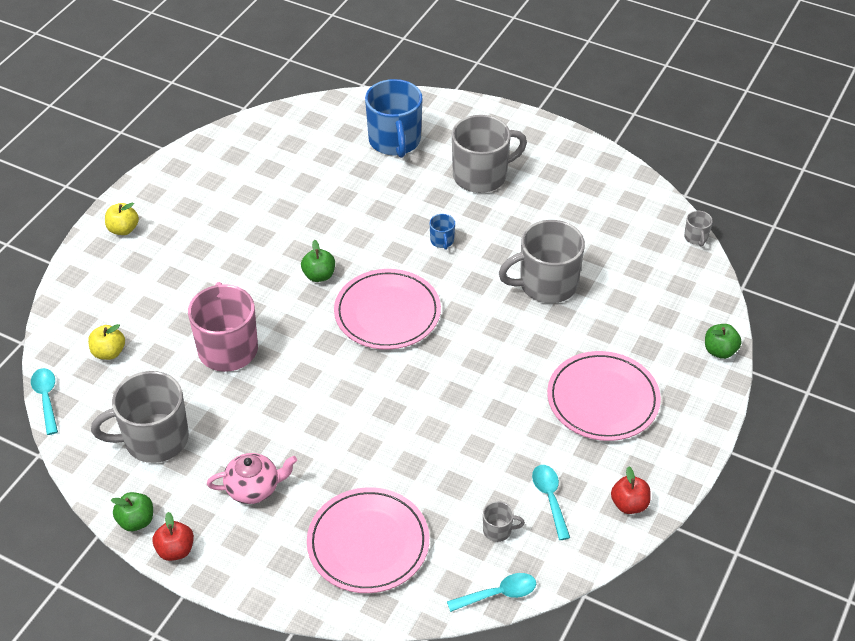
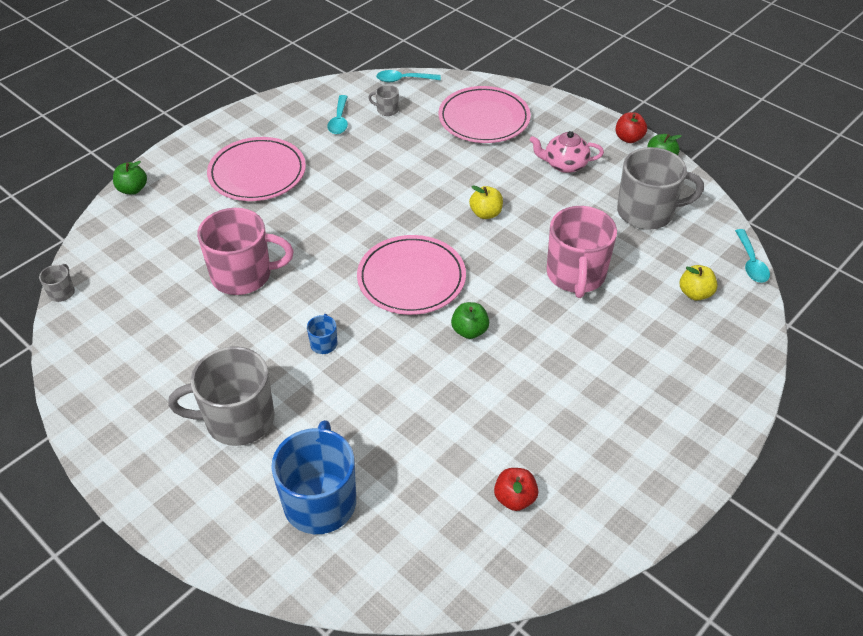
camera: 165 degrees left, 0 degrees up
yellow apple [105,203,139,235] -> yellow apple moved to [469,186,503,219]
grey mug [499,220,585,303] -> pink mug [197,208,294,295]
red apple [611,466,651,514] -> red apple moved to [494,468,539,511]

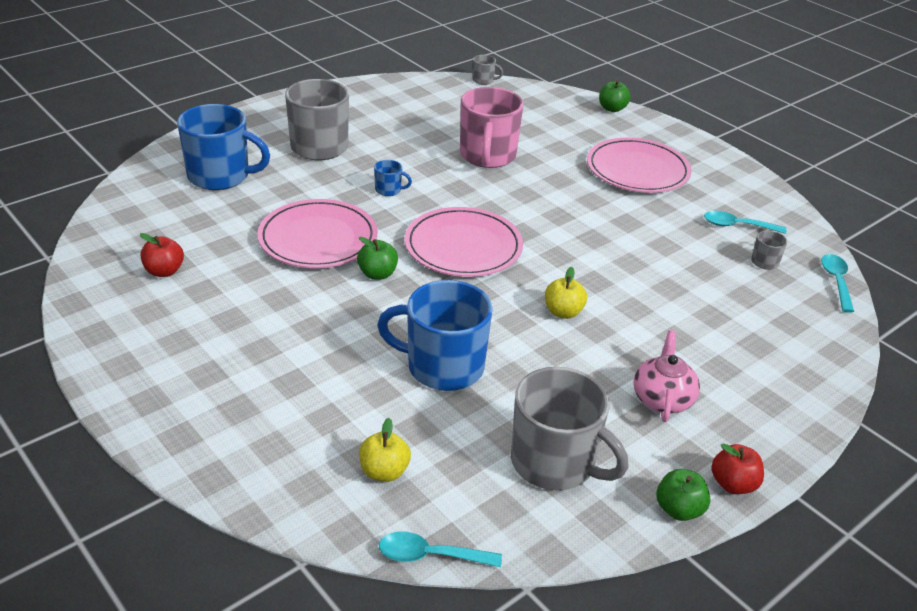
camera: 95 degrees right, 10 degrees down
pink plate [438,86,531,143] -> pink plate moved to [257,199,377,268]
pink mug [546,206,617,298] -> blue mug [377,280,493,391]
grey mug [617,147,704,230] -> grey mug turned 60 degrees counterclockwise [511,367,629,490]

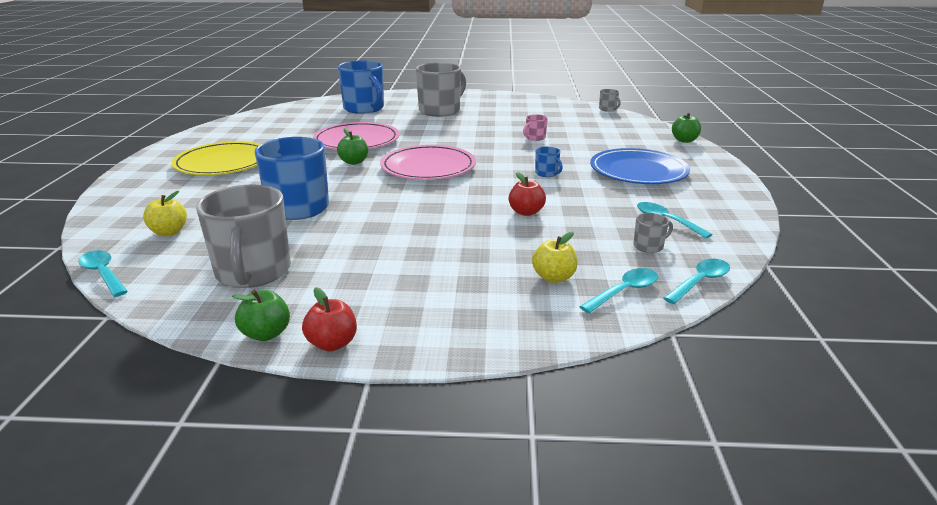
camera: 45 degrees right, 10 degrees down
red apple [140,233,184,277] -> red apple moved to [509,172,546,216]
blue mug [374,160,412,196] -> blue mug moved to [535,147,563,177]
pink mug [460,87,524,168] -> pink mug [523,115,548,141], size x0.43
yellow apple [545,267,587,319] -> yellow apple moved to [532,232,578,283]
pink plate [587,138,692,193] -> blue plate [590,148,690,184]
pink teapot [634,330,700,422] -> none
none -> yellow plate [171,141,261,175]
none -> turquoise spoon [579,268,658,313]

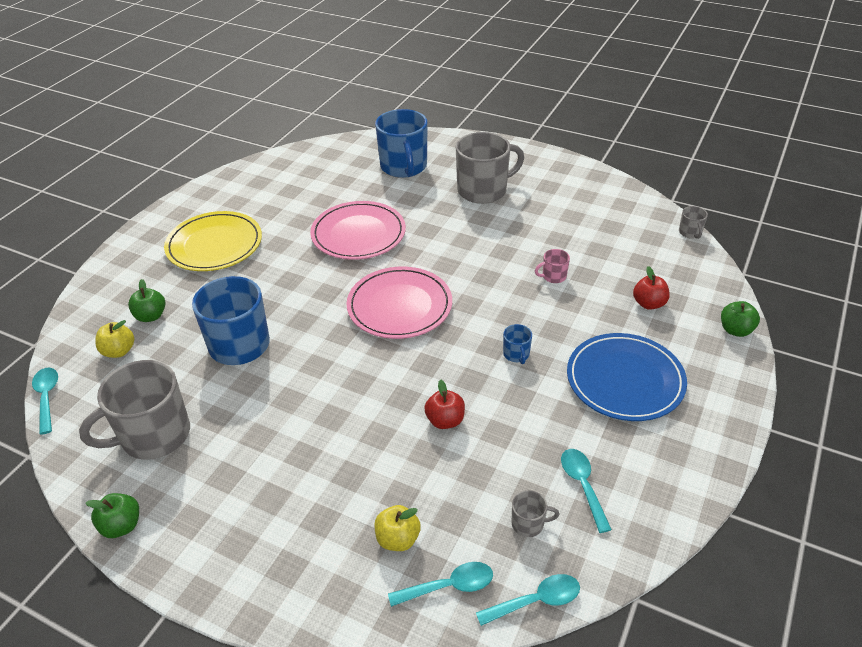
camera: 25 degrees right, 15 degrees up
grey mug [196,185,291,288] -> grey mug turned 45 degrees clockwise [79,360,190,460]
red apple [302,287,357,351] -> red apple moved to [633,266,670,310]
green apple [337,128,368,165] -> green apple moved to [128,279,165,322]

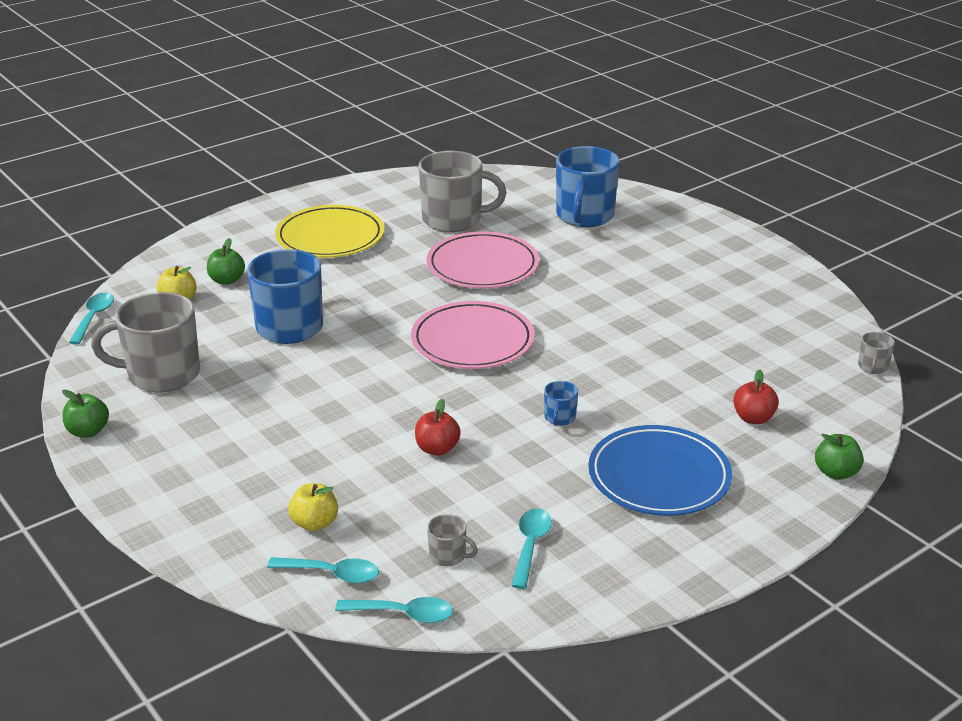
camera: 25 degrees right, 10 degrees down
grey mug [456,132,524,204] -> grey mug moved to [419,151,506,232]
pink mug [535,249,570,283] -> none

